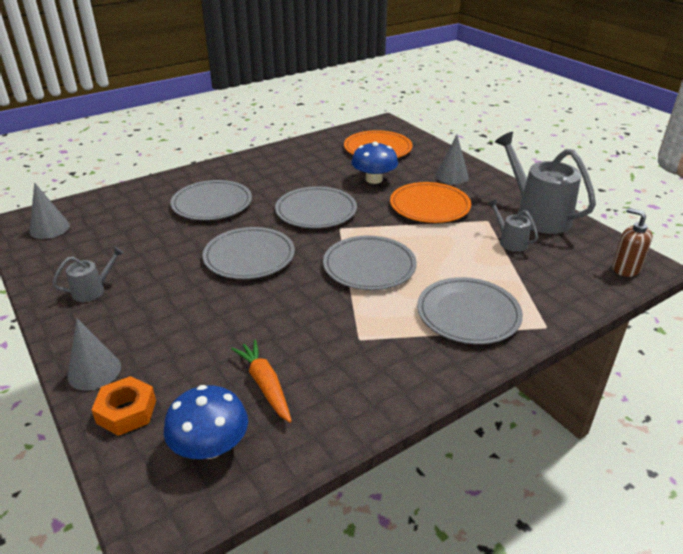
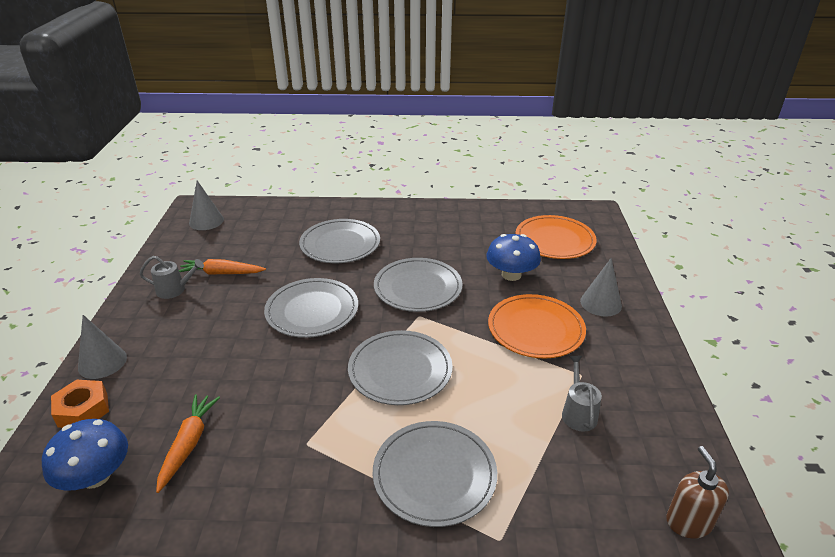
camera: 35 degrees right, 0 degrees up
grey watering can [495,132,596,234] -> none
none -> orange carrot [179,259,266,275]

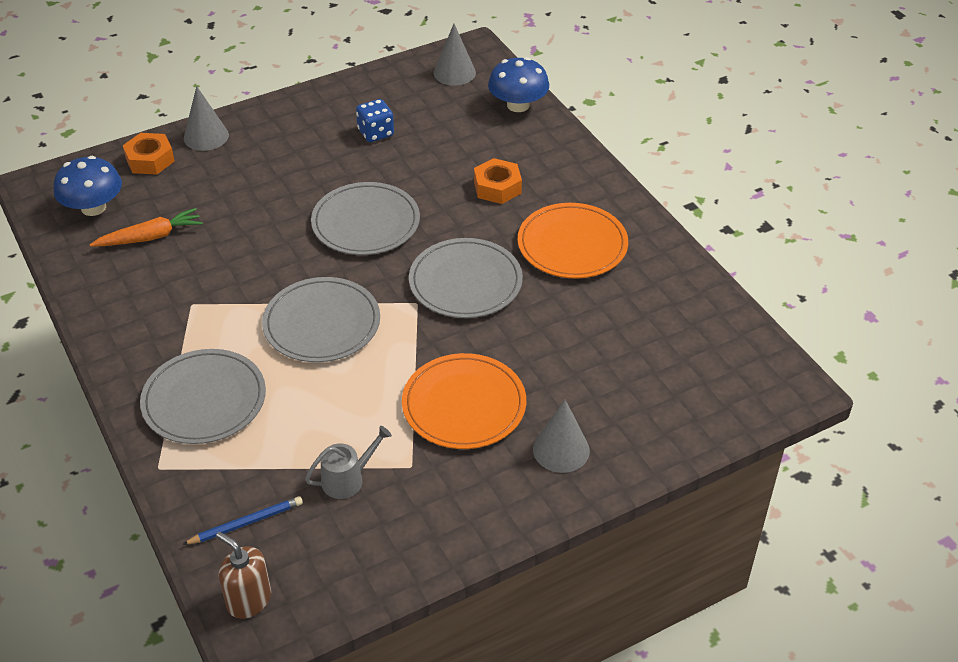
camera: 60 degrees right, 10 degrees up
grey watering can [140,256,204,299] -> none
orange carrot [179,259,266,275] -> blue dice [356,99,394,142]
grey plate [299,219,380,263] -> orange nut [474,158,522,204]
blue mushroom [486,234,541,281] -> blue mushroom moved to [488,57,549,112]
orange plate [516,215,597,259] -> orange plate moved to [518,203,628,279]
brown soap dispenser [666,446,729,539] -> brown soap dispenser turned 105 degrees counterclockwise [216,532,271,619]
none -> blue pencil [182,496,303,545]

